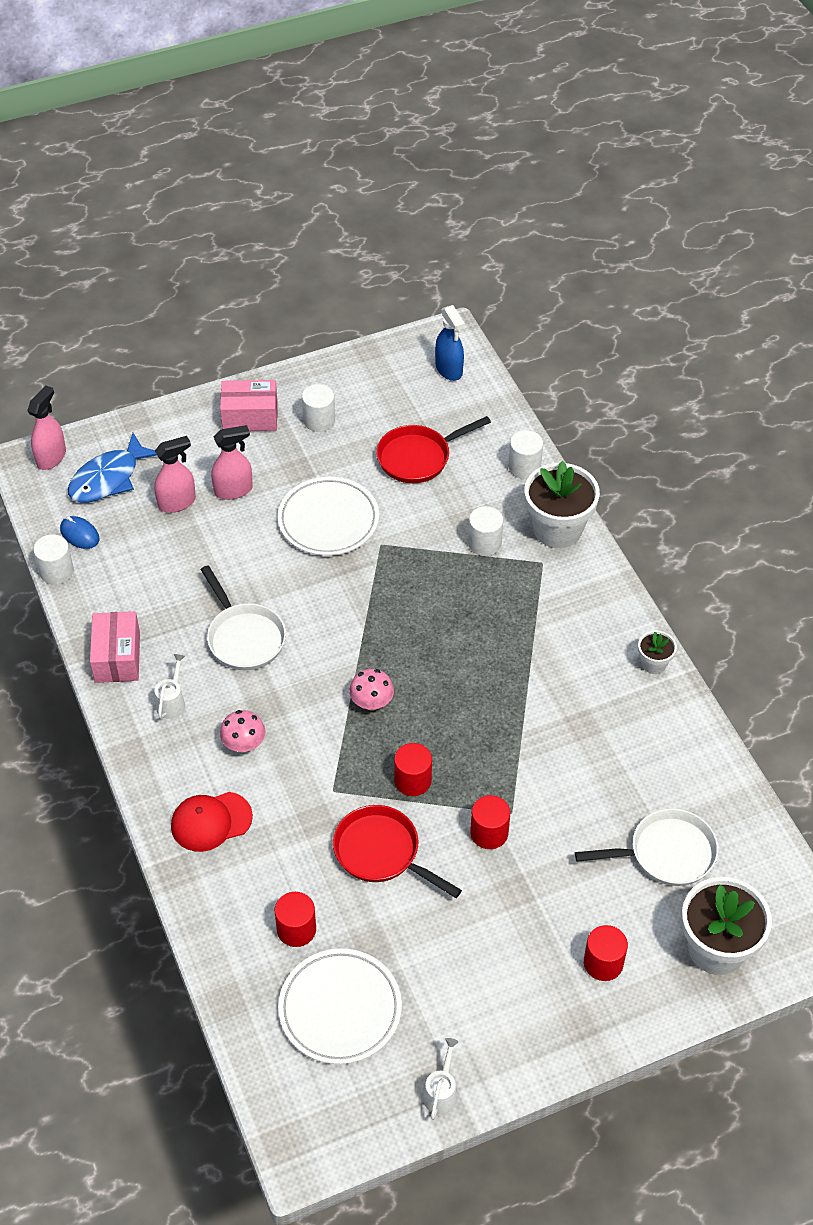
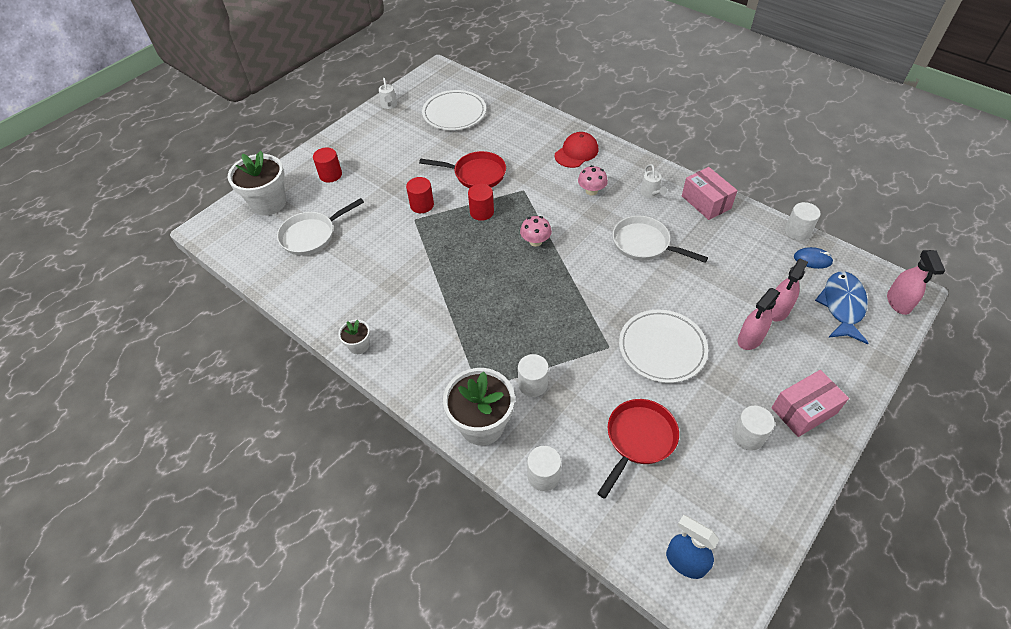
camera: 155 degrees right, 0 degrees up
red cylinder [275,892,316,947] -> none

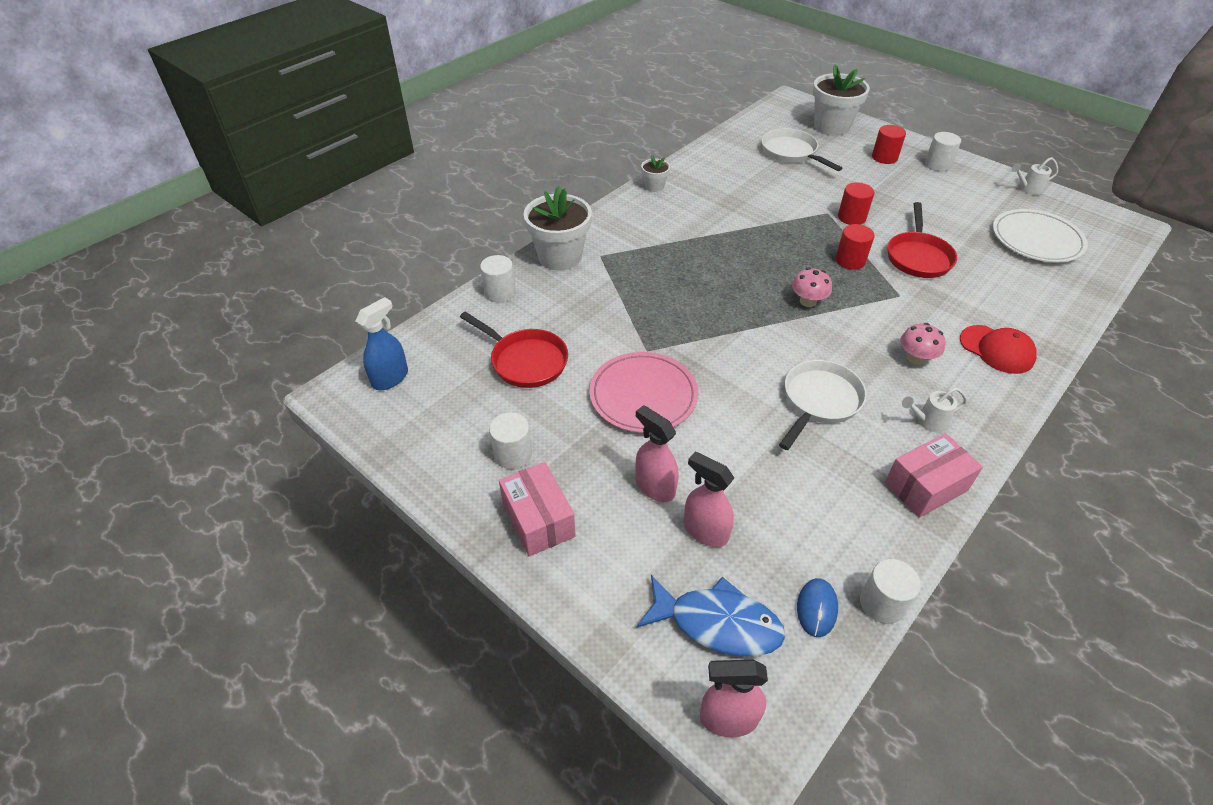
camera: 90 degrees right, 5 degrees down
white cylinder [518,354,549,397] -> white cylinder moved to [925,132,961,171]
white plate [619,310,708,383] -> pink plate [589,352,698,433]

